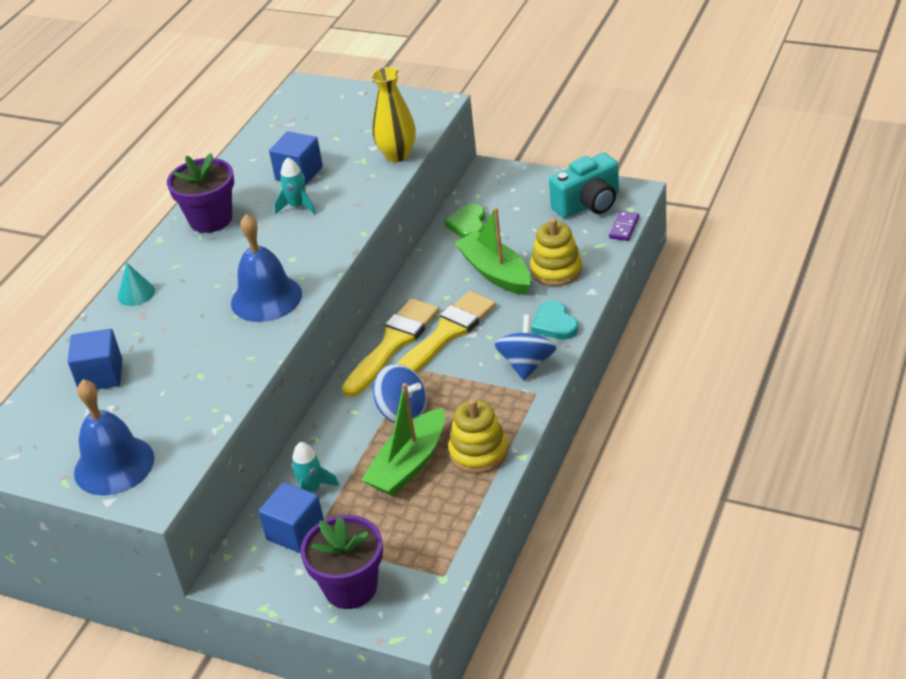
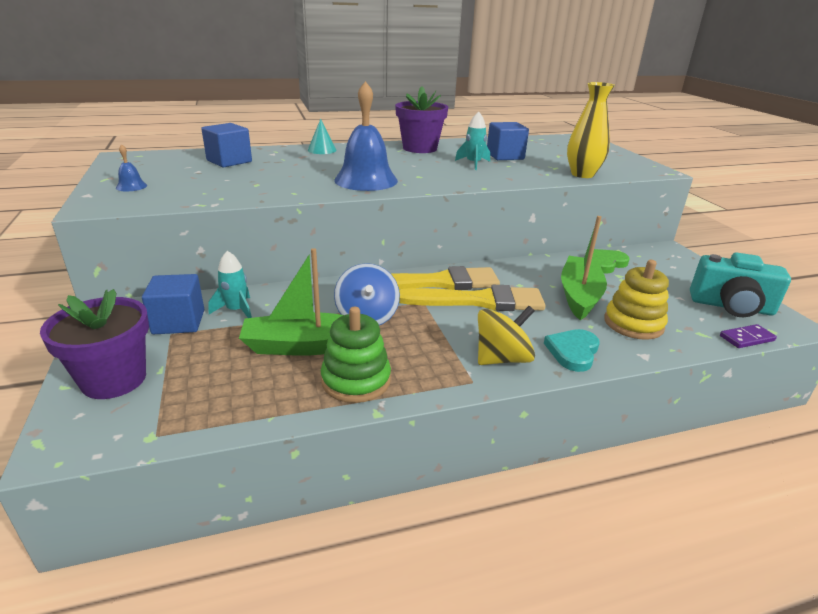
camera: 45 degrees right, 10 degrees down
blue bell [74,379,154,495] -> blue bell [116,144,147,191], size x0.42
yellow stacking toy [448,399,508,474] -> green stacking toy [321,307,391,403]
blue spinning top [495,315,556,380] -> yellow spinning top [478,306,535,365]

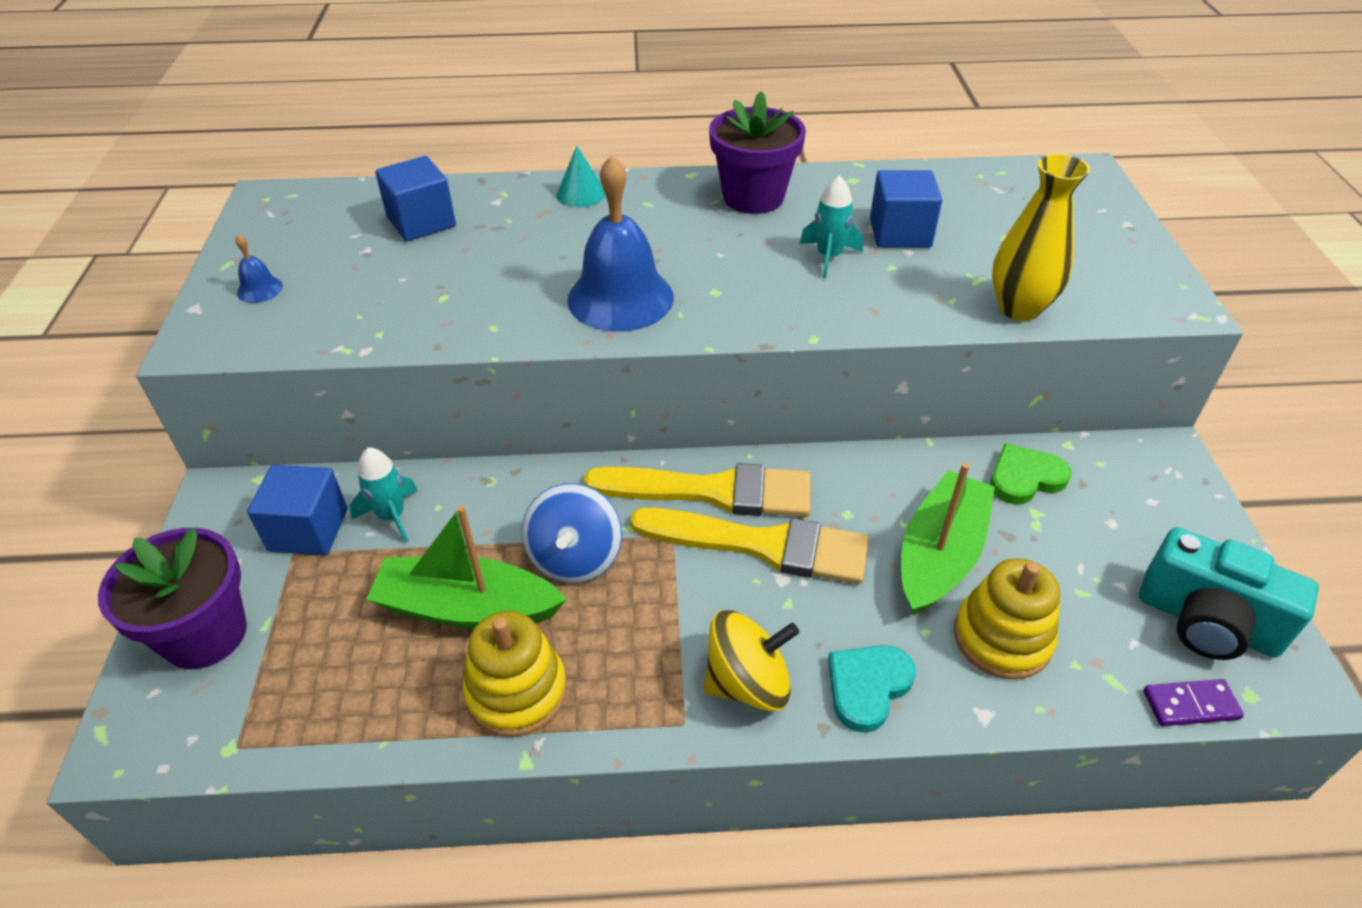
camera: 15 degrees right, 15 degrees up
green stacking toy [321,307,391,403] -> yellow stacking toy [463,611,567,737]

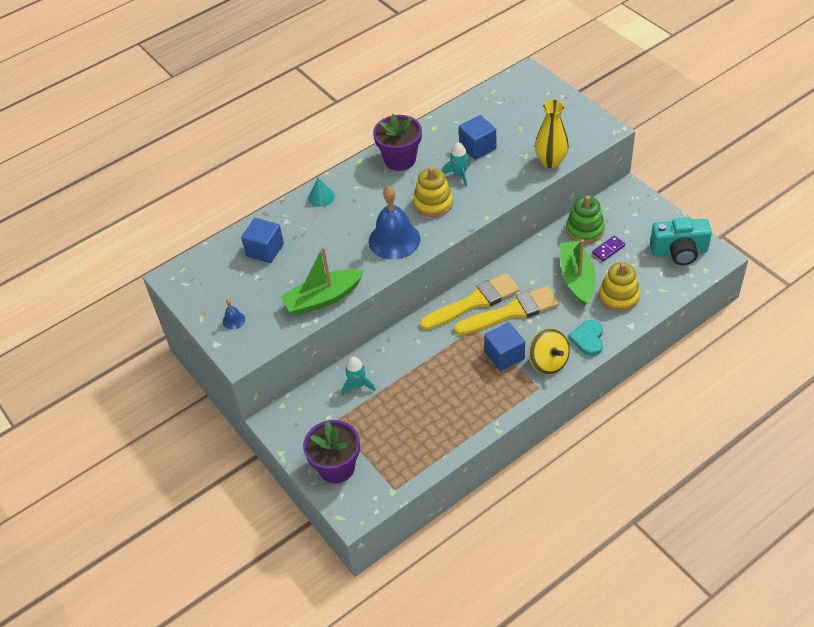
camera: 30 degrees left, 5 degrees up
blue cube [247,465,347,555] -> blue cube moved to [484,322,525,371]
green boat [366,505,567,629] -> green boat moved to [280,247,364,315]
yellow stacking toy [463,611,567,737] -> yellow stacking toy moved to [413,167,453,217]
blue spinning top [522,483,622,584] -> none
yellow spinning top [704,610,799,712] -> yellow spinning top turned 105 degrees clockwise [529,328,570,375]
green heart [990,443,1072,505] -> green stacking toy [566,195,605,243]
purple domino [1143,679,1244,726] -> purple domino moved to [592,236,625,261]

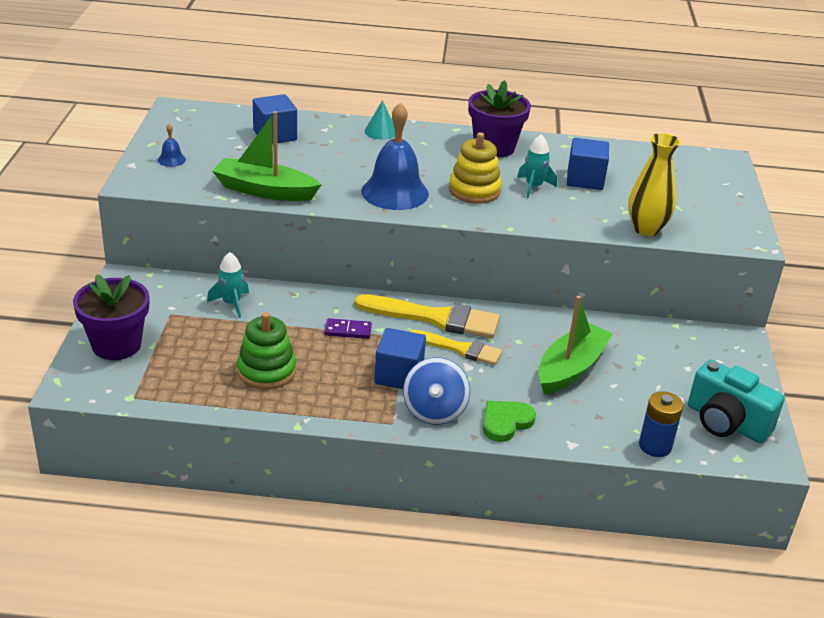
camera: 35 degrees right, 15 degrees down
yellow brush [454,286,559,335] -> yellow brush [411,330,502,365], size x0.63
yellow spinning top [529,328,570,375] -> blue spinning top [403,357,470,425]
green stacking toy [566,195,605,243] -> green stacking toy moved to [237,312,296,390]
turquoise heart [568,320,603,356] -> green heart [483,401,536,442]
purple domino [592,236,625,261] -> purple domino moved to [324,318,372,339]
yellow stacking toy [599,262,640,312] -> none
none -> blue battery [639,391,683,457]

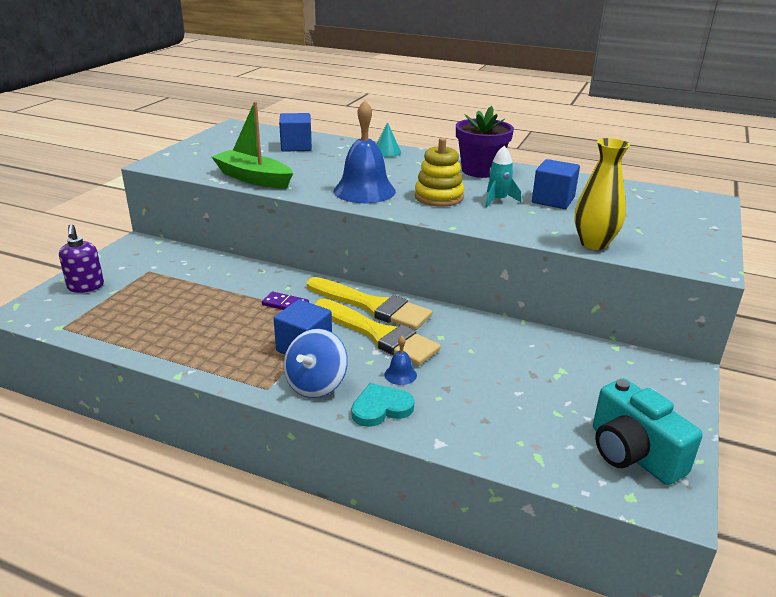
camera: 20 degrees right, 5 degrees down
purple flower pot [73,274,149,360] -> purple soap dispenser [59,224,104,293]
blue bell [158,124,186,167] -> blue bell moved to [384,336,417,385]
turquoise rocket [207,252,249,318] -> none
green stacking toy [237,312,296,390] -> none
yellow brush [411,330,502,365] -> yellow brush [315,298,441,366], size x1.59
green heart [483,401,536,442] -> turquoise heart [351,383,415,427]
green boat [538,296,613,394] -> none
blue battery [639,391,683,457] -> none

